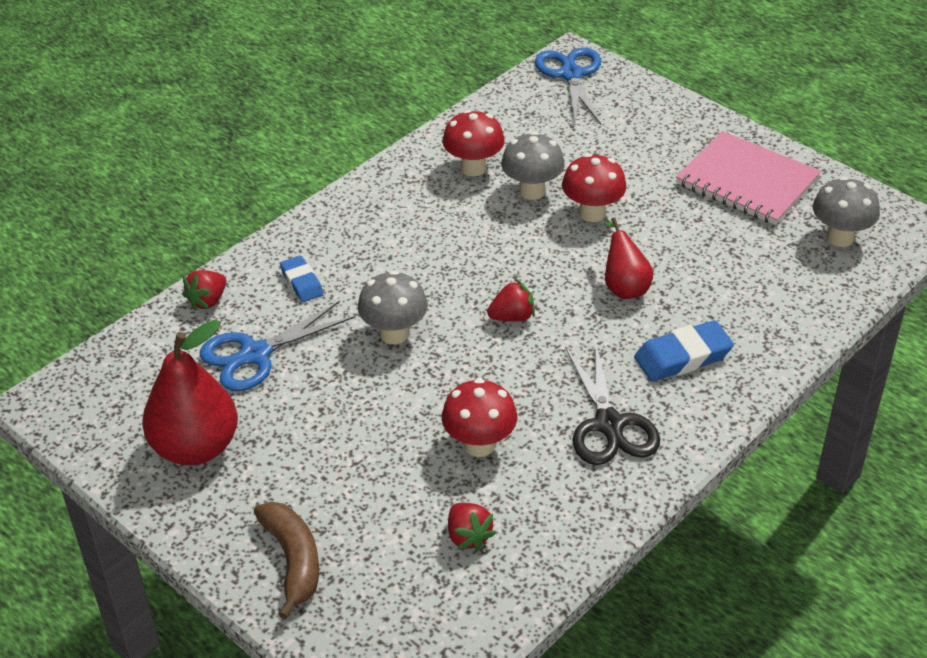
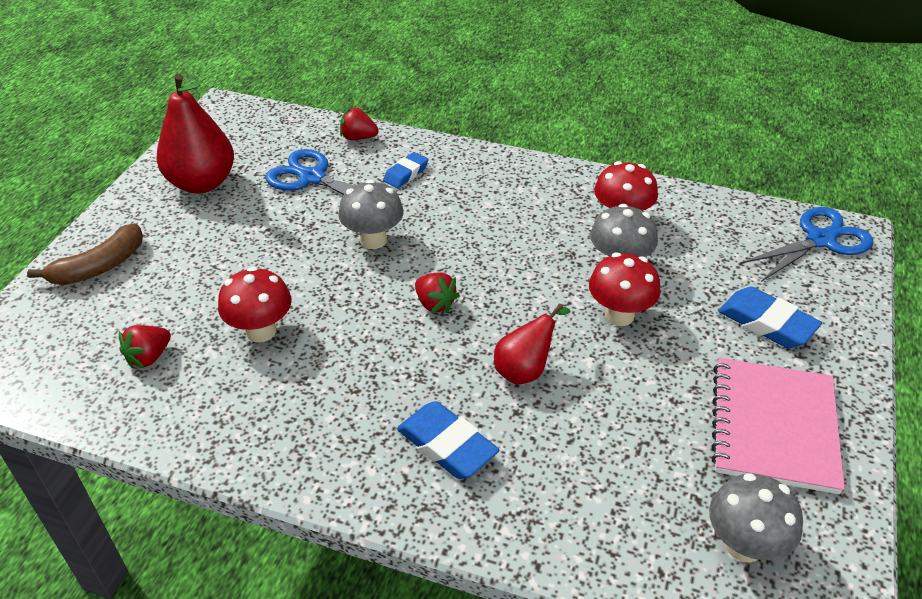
camera: 65 degrees right, 0 degrees up
black scissors [565,340,660,465] -> none
none -> blue eraser [718,287,822,348]

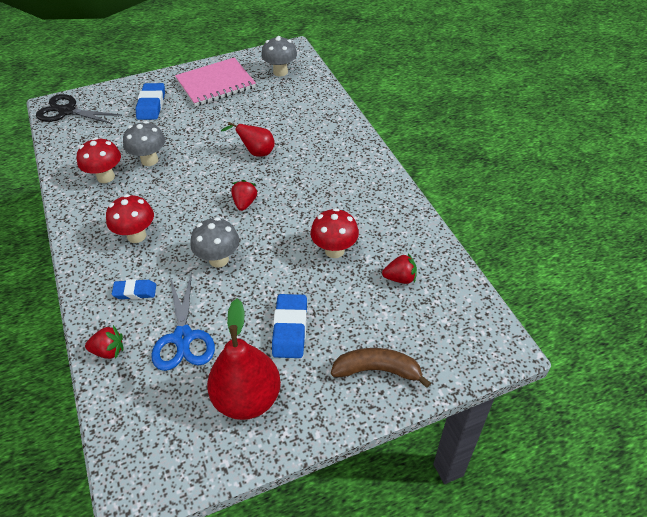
camera: 130 degrees left, 5 degrees up
red strawberry [340,107,379,140] -> red strawberry turned 60 degrees counterclockwise [85,325,123,359]
blue eraser [397,401,499,479] -> blue eraser moved to [272,294,307,358]
red mushroom [589,252,661,326] -> red mushroom moved to [106,194,154,243]
blue scissors [740,207,873,282] -> black scissors [36,94,121,124]

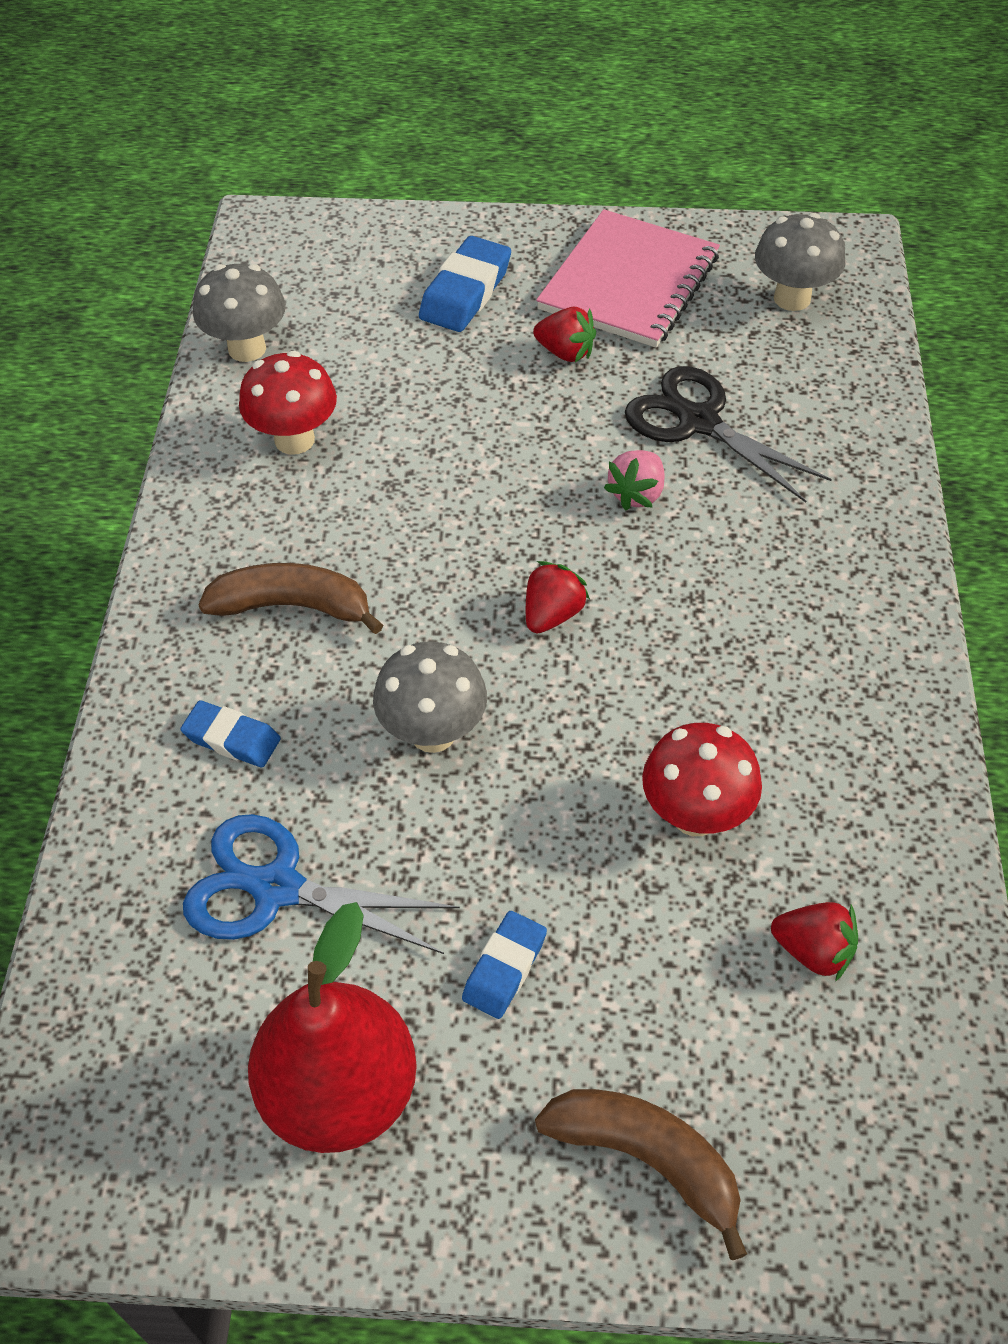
camera: 25 degrees right, 5 degrees up
black scissors [36,94,121,124] -> black scissors moved to [625,366,832,503]
red strawberry [85,325,123,359] -> red strawberry moved to [533,307,596,362]
red mushroom [106,194,154,243] -> brown banana [199,563,383,634]
grey mushroom [123,121,165,166] -> grey mushroom moved to [193,264,286,362]
blue scissors [151,272,215,371] -> blue scissors turned 90 degrees clockwise [183,814,460,954]
pink notebook [175,58,256,106] -> pink notebook turned 60 degrees counterclockwise [536,209,720,348]
red pear [221,122,275,157] -> pink strawberry [604,450,665,511]
blue eraser [272,294,307,358] -> blue eraser [462,911,547,1019], size x0.64

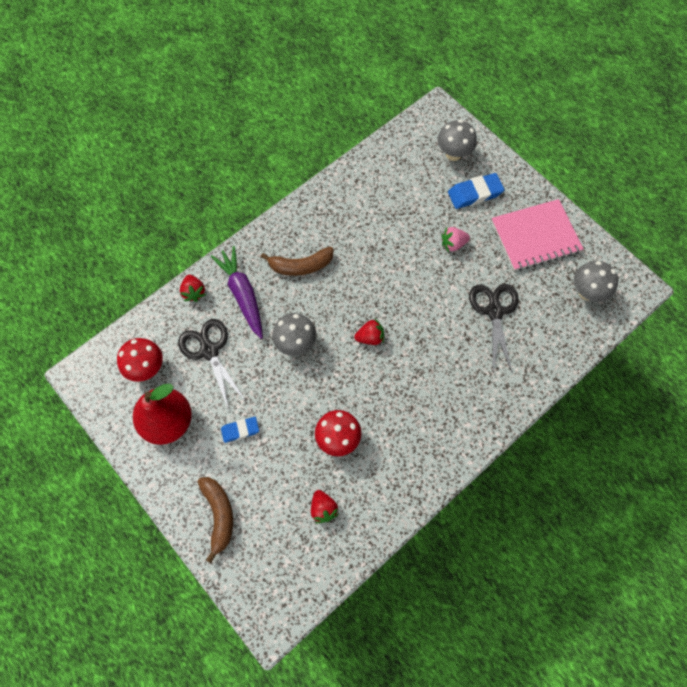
camera: 45 degrees right, 15 degrees up
blue eraser [181,700,281,767] -> purple carrot [211,246,263,339]
blue scissors [183,814,460,954] -> black scissors [178,319,246,411]
grey mushroom [193,264,286,362] -> grey mushroom moved to [437,120,477,161]
brown banana [199,563,383,634] -> brown banana turned 120 degrees clockwise [261,247,334,276]
red mushroom [239,351,337,455] -> red mushroom moved to [117,338,163,382]
red strawberry [533,307,596,362] -> red strawberry moved to [180,274,206,302]
pink strawberry [604,450,665,511] -> pink strawberry moved to [442,227,470,252]

